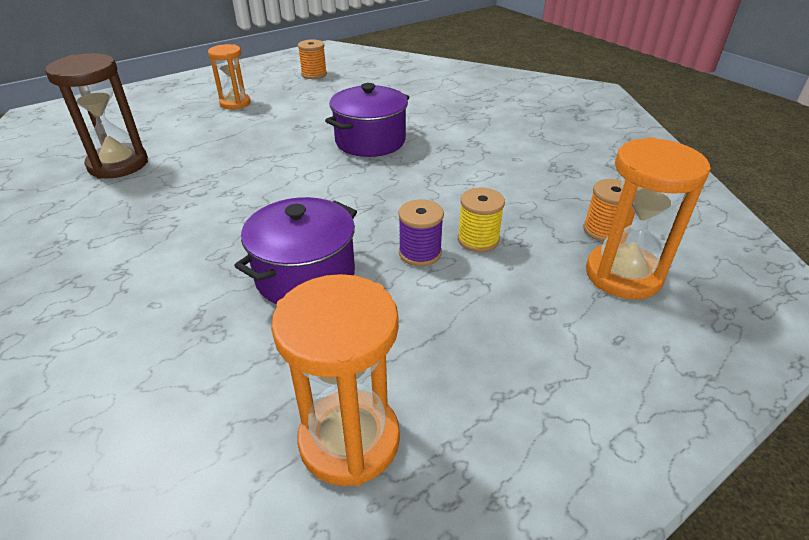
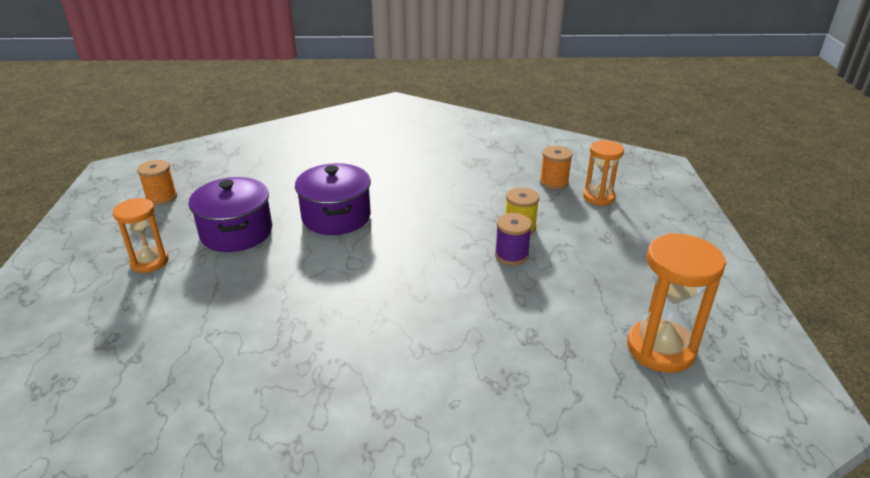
camera: 55 degrees left, 5 degrees down
brown hourglass [45,53,148,179] -> none
purple pot [234,197,357,304] -> purple pot moved to [188,177,272,252]
orange hourglass [586,137,711,300] -> orange hourglass [583,140,624,206], size x0.64

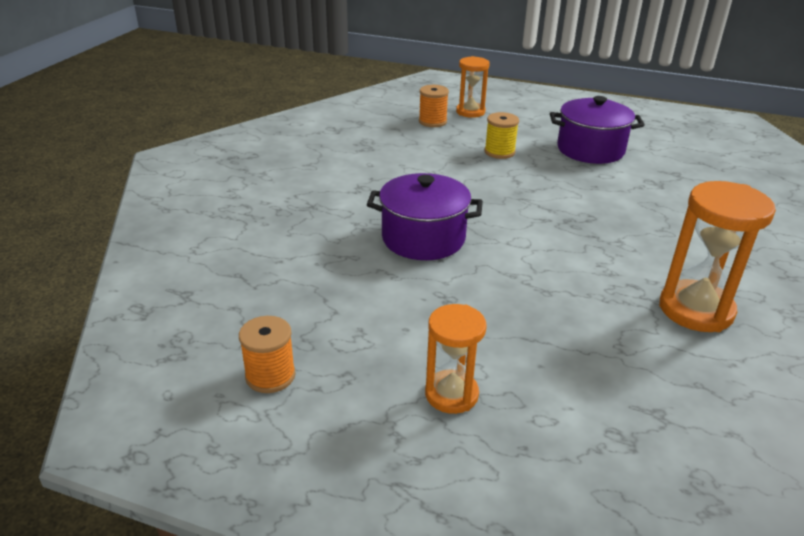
camera: 70 degrees left, 0 degrees up
purple pot [188,177,272,252] -> purple pot moved to [550,96,645,164]
purple spool [495,213,532,265] -> none
orange hourglass [627,233,726,373] -> orange hourglass moved to [659,181,776,332]

